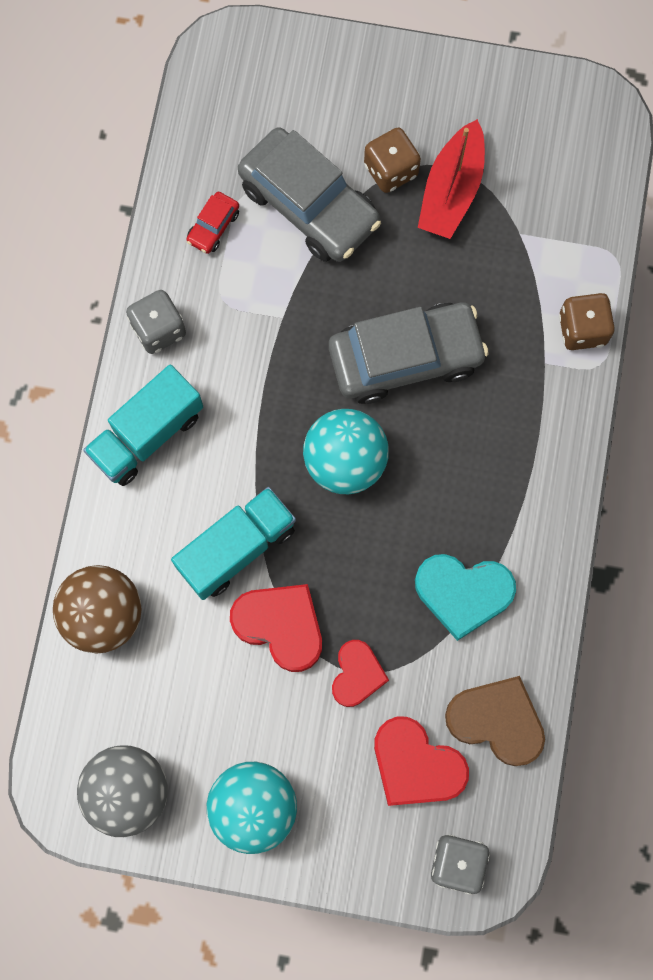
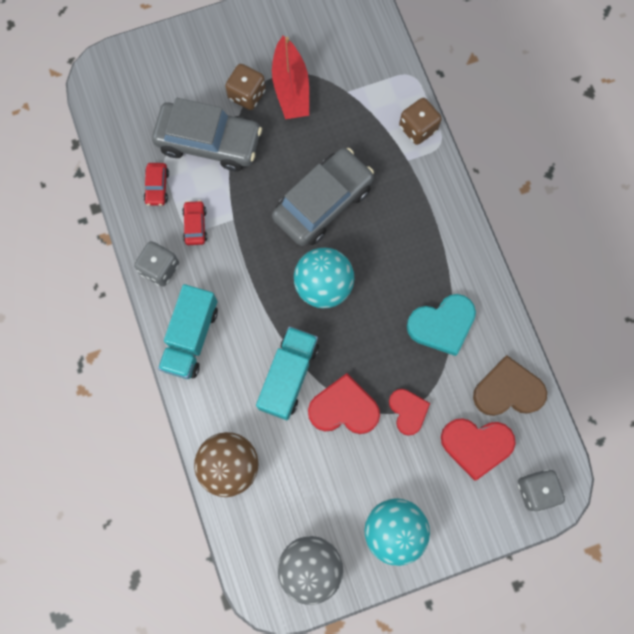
camera: 30 degrees left, 0 degrees up
none -> red car [182,200,207,245]

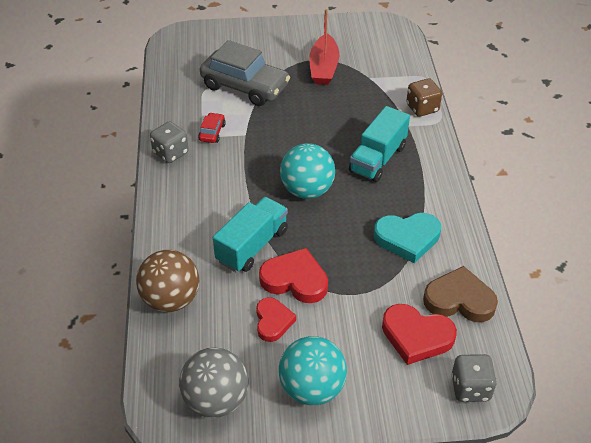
camera: 15 degrees right, 30 degrees down
red car [144,163,169,206] -> none
turquoise truck [158,284,218,379] -> turquoise truck moved to [349,106,410,182]
brown dice [225,64,266,110] -> none
grey car [272,148,374,246] -> none
red heart [389,389,430,436] -> red heart moved to [256,297,296,342]

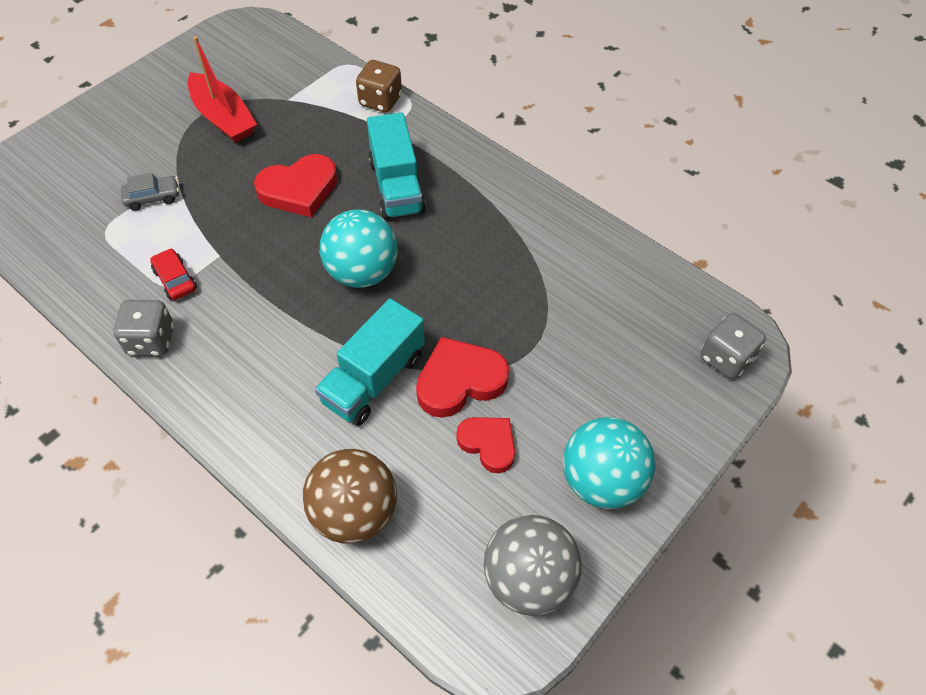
camera: 45 degrees left, 10 degrees up
grey car [200,40,290,106] -> grey car [121,173,179,211], size x0.43
turquoise truck [213,197,288,272] -> turquoise truck turned 135 degrees counterclockwise [315,298,425,426]
turquoise heart [374,213,441,263] -> none
red heart [382,304,457,365] -> red heart moved to [254,154,338,218]
brown heart [423,266,498,322] -> none

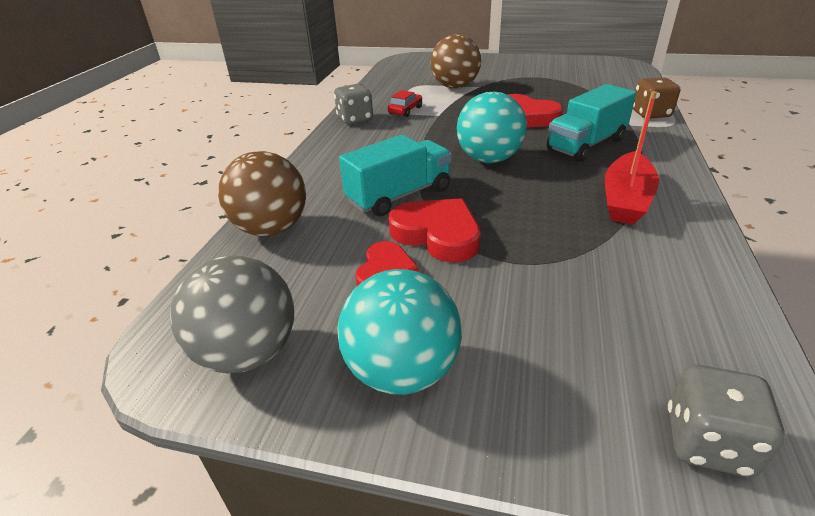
camera: 65 degrees right, 20 degrees down
grey car [121,173,179,211] -> brown ball [431,34,481,88]
red boat [188,36,257,143] -> red boat moved to [605,91,659,225]
turquoise truck [315,298,425,426] -> turquoise truck turned 135 degrees clockwise [339,135,452,217]

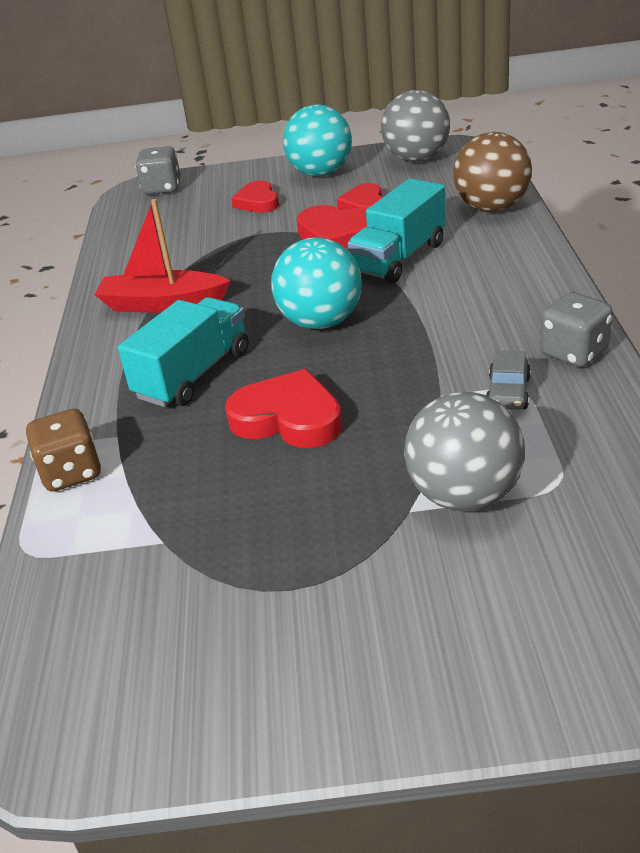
camera: 165 degrees right, 0 degrees up
red car [388,90,422,117] -> grey car [486,351,531,410]
brown ball [431,34,481,88] -> grey ball [404,392,525,512]
red boat [605,91,659,225] -> red boat turned 90 degrees counterclockwise [94,199,231,313]
none -> red heart [231,180,279,213]

